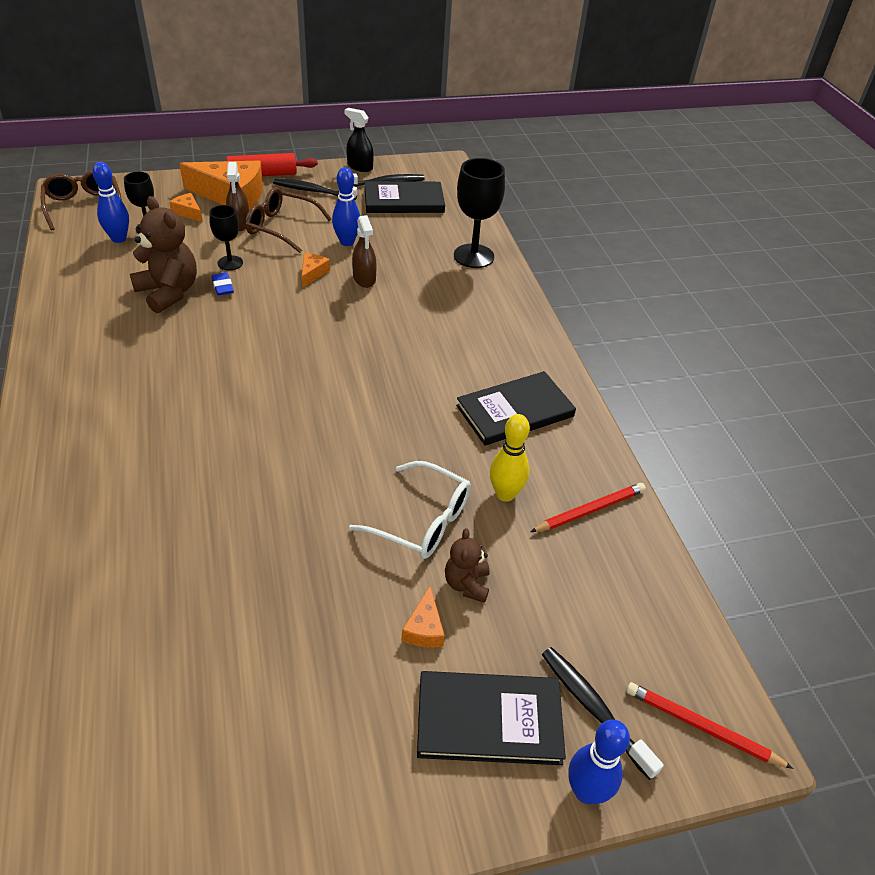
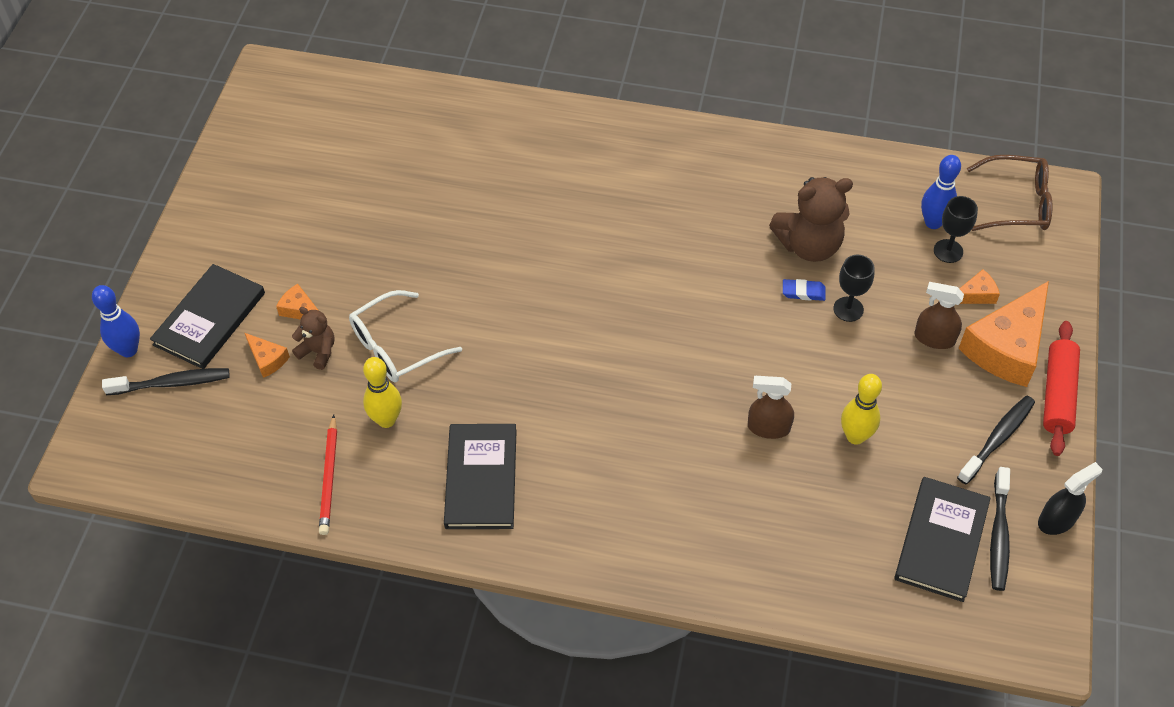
camera: 120 degrees right, 10 degrees up
brown glasses [245,187,332,253] -> none
orange cheese [302,253,330,287] -> orange cheese moved to [245,333,290,378]
blue bowling pin [332,167,360,246] -> yellow bowling pin [841,374,882,445]
black goblet [454,158,505,268] -> none
red pencil [626,682,794,769] -> none

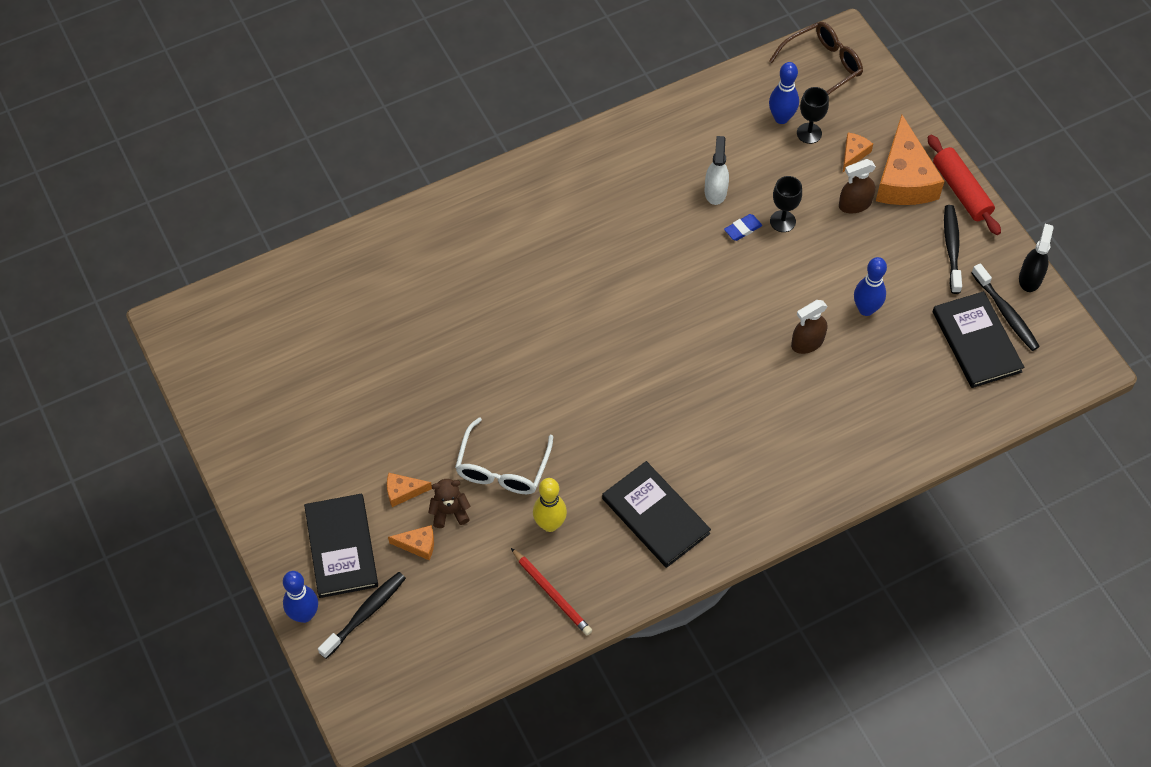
camera: 40 degrees left, 5 degrees up
brown teddy bear [769,177,853,262] -> white spray bottle [705,136,729,205]
yellow bowling pin [841,374,882,445] -> blue bowling pin [854,257,887,316]

